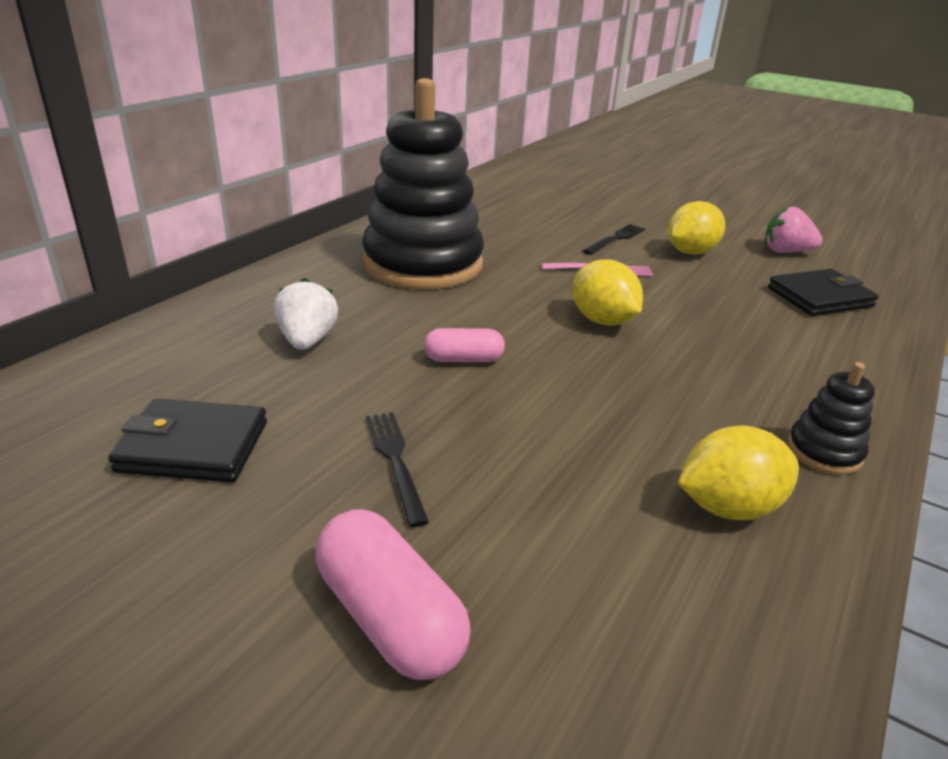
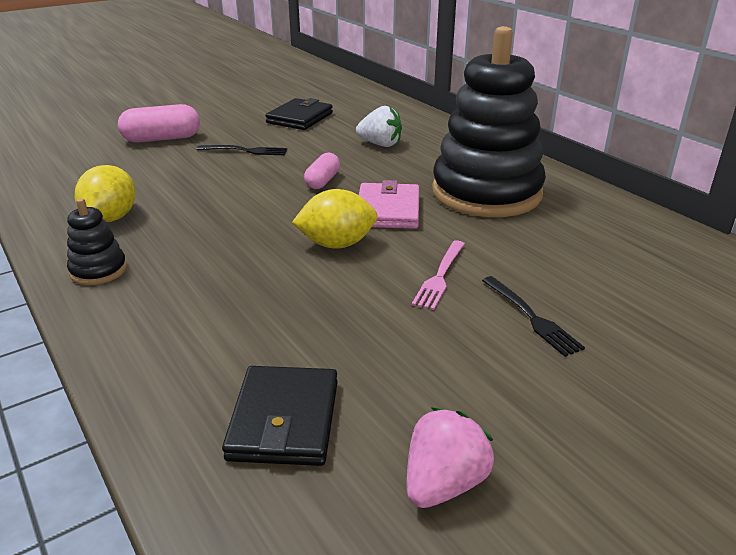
camera: 115 degrees right, 0 degrees up
yellow lemon [668,201,725,254] -> none
none -> pink wallet [359,180,419,229]

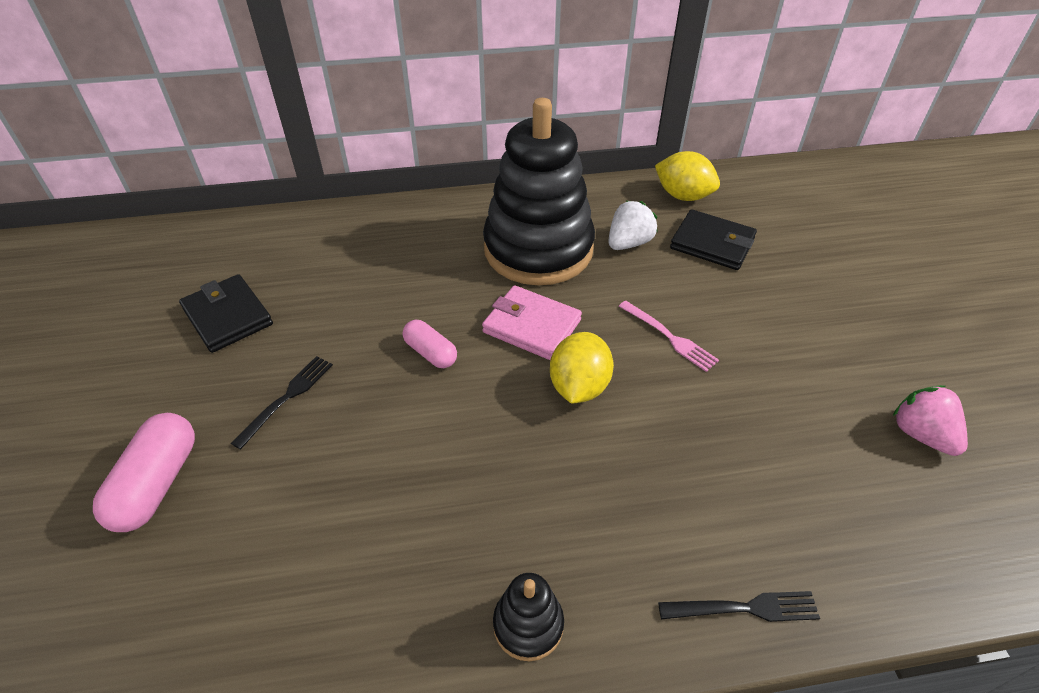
camera: 65 degrees left, 15 degrees up
yellow lemon [75,165,136,222] -> yellow lemon moved to [655,151,720,201]
black wallet [222,366,338,466] -> black wallet moved to [670,209,757,270]
white strawberry [356,106,402,147] -> white strawberry moved to [608,201,658,250]
black fork [482,276,585,357] -> black fork moved to [658,591,820,622]

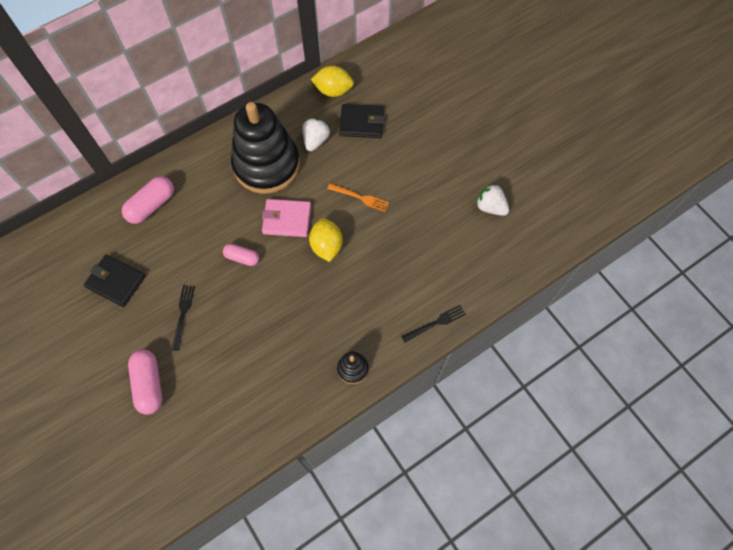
camera: 25 degrees left, 20 degrees up
pink fork [619,301,719,372] -> orange fork [327,183,389,212]
pink strawberry [893,385,968,456] -> white strawberry [476,183,509,216]
none -> pink capsule [122,176,174,224]

